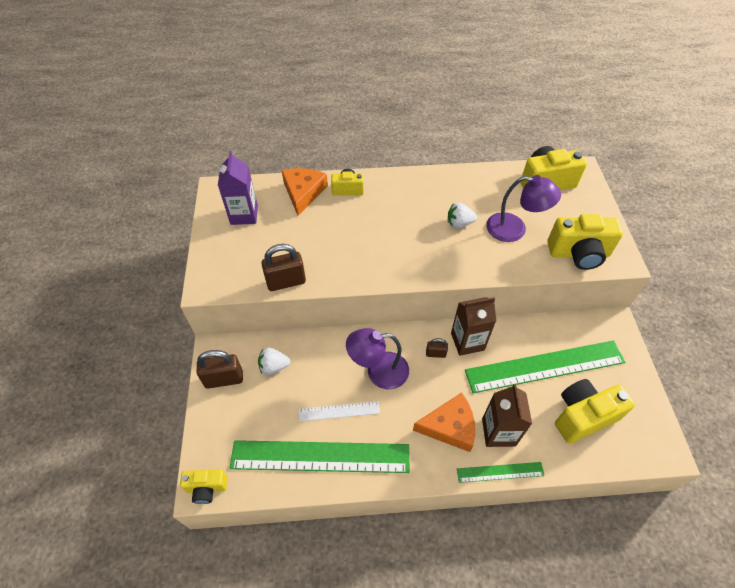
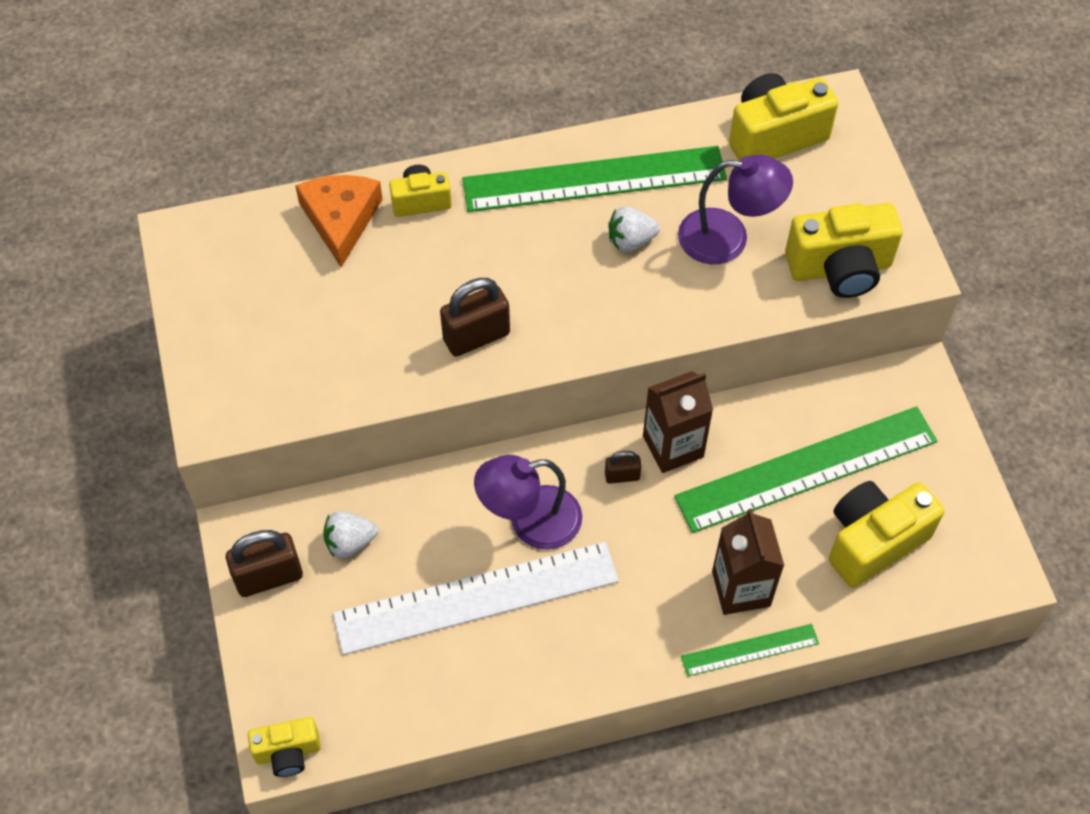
camera: 10 degrees left, 5 degrees up
purple carton [218,151,258,225] -> none
green ruler [230,440,410,473] -> green ruler moved to [462,146,727,212]
brown padlock [261,244,306,291] -> brown padlock moved to [440,278,510,357]
white ruler [299,401,380,421] -> white ruler [333,542,619,655], size x2.09
orange cheese [413,392,475,452] -> none

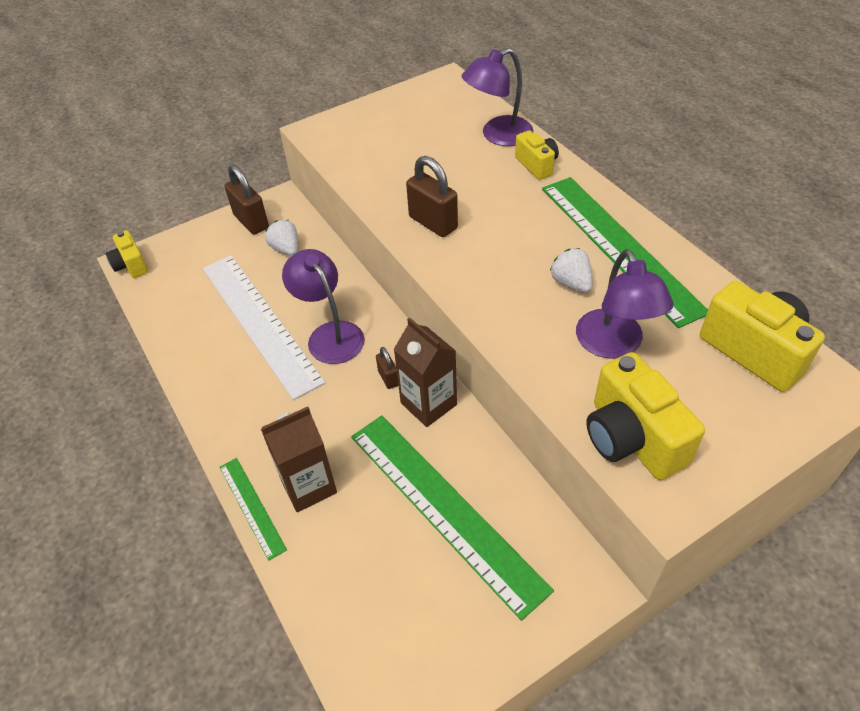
camera: 75 degrees right, 10 degrees down
orange cheese [295,175,383,267] -> purple lamp [462,48,533,146]
yellow camera [829,481,944,588] -> none

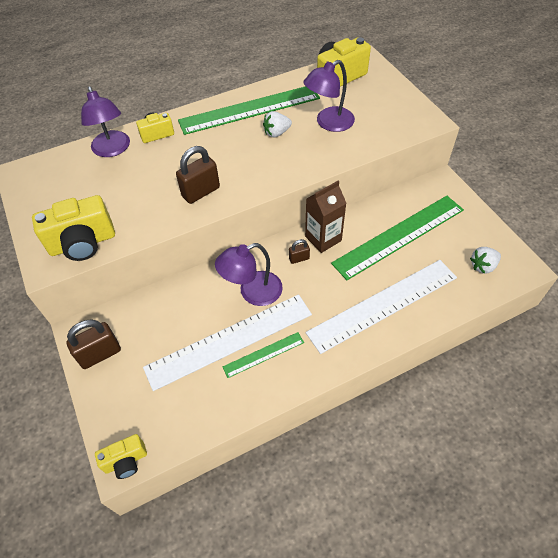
camera: 85 degrees left, 5 degrees up
green ruler [219,458,287,561] -> green ruler moved to [223,332,304,378]
brown carton [261,407,337,512] -> white ruler [306,260,457,354]
white strawberry [265,220,298,256] -> white strawberry moved to [470,247,501,274]
purple lamp [576,249,674,359] -> purple lamp turned 150 degrees clockwise [303,60,355,132]
yellow camera [586,352,705,480] -> yellow camera moved to [32,195,115,261]

